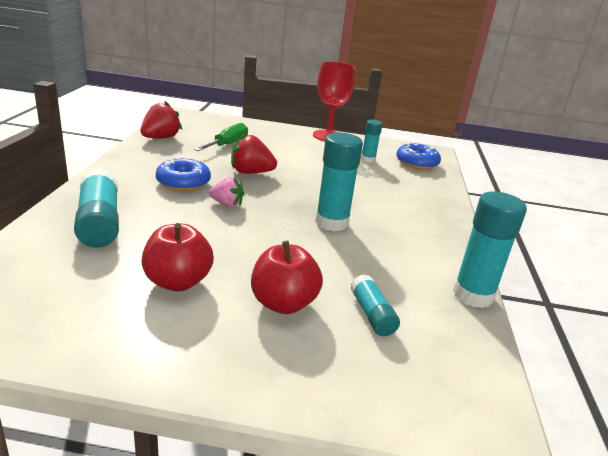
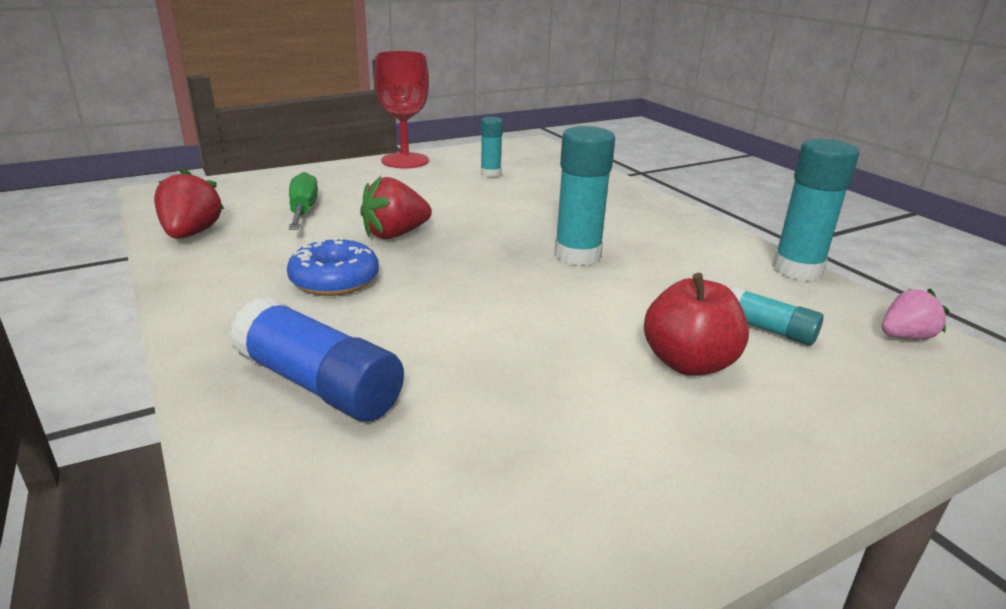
camera: 35 degrees left, 0 degrees up
turquoise glue stick [74,169,119,248] -> blue glue stick [230,297,404,422]
red apple [141,223,214,291] -> none
pink strawberry [209,177,244,207] -> pink strawberry moved to [882,288,950,340]
blue donut [396,142,441,170] -> none

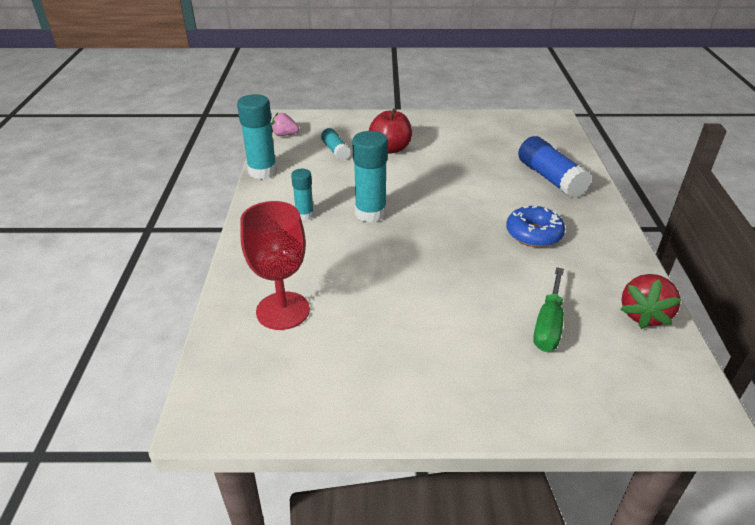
camera: 150 degrees left, 10 degrees up
red strawberry [360,176,432,239] -> none
red goblet [374,51,429,168] -> red goblet moved to [240,201,310,330]
turquoise glue stick [481,117,503,177] -> turquoise glue stick moved to [291,169,314,220]

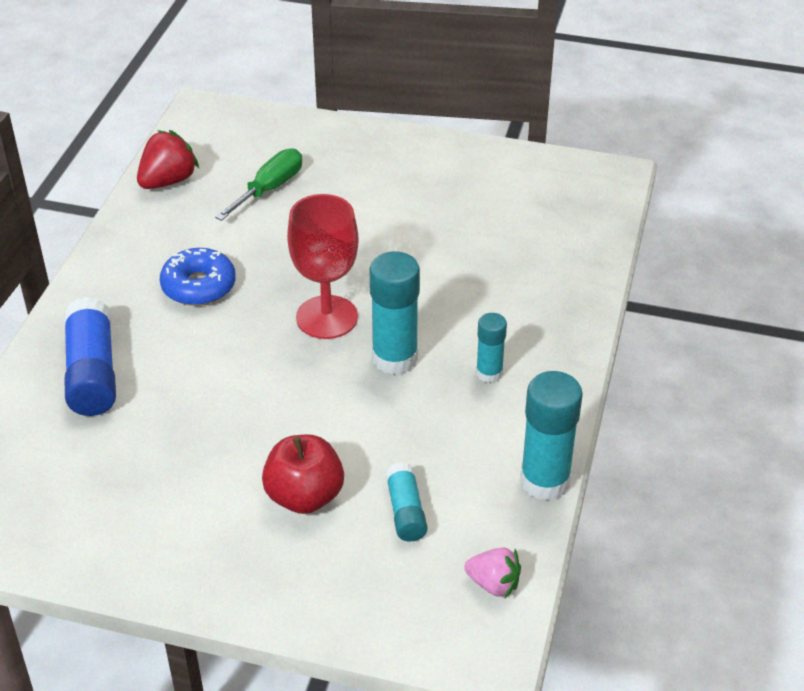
camera: 165 degrees left, 5 degrees up
red goblet [240,201,310,330] -> red goblet moved to [287,194,359,339]

